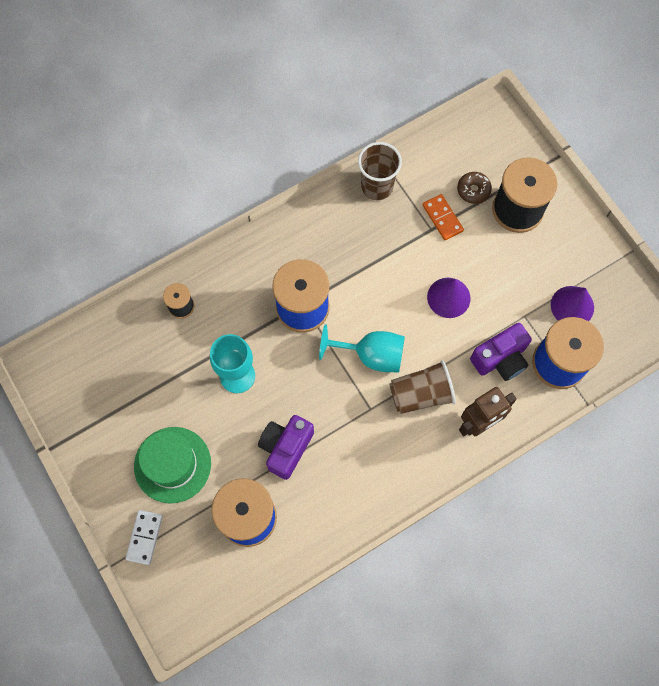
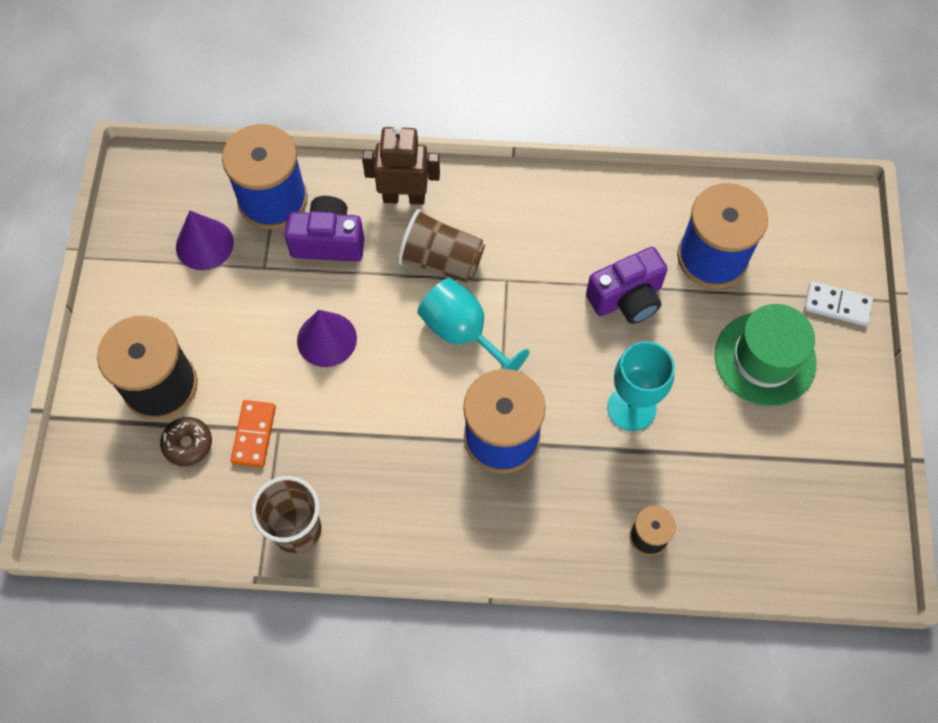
camera: 145 degrees left, 5 degrees down
white domino [125,510,163,565] -> white domino turned 60 degrees clockwise [804,281,873,326]

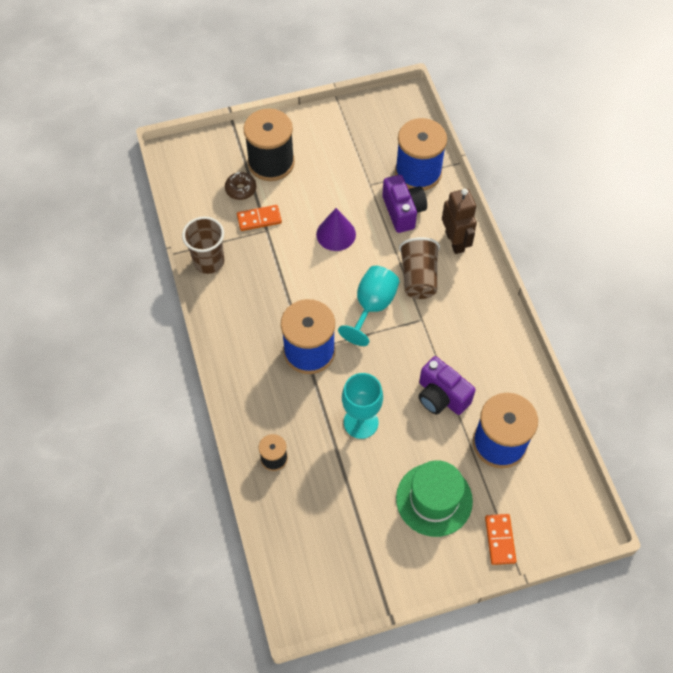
camera: 70 degrees right, 5 degrees down
purple cone [176,211,234,270] -> none
white domino [804,281,873,326] -> orange domino [485,514,517,565]

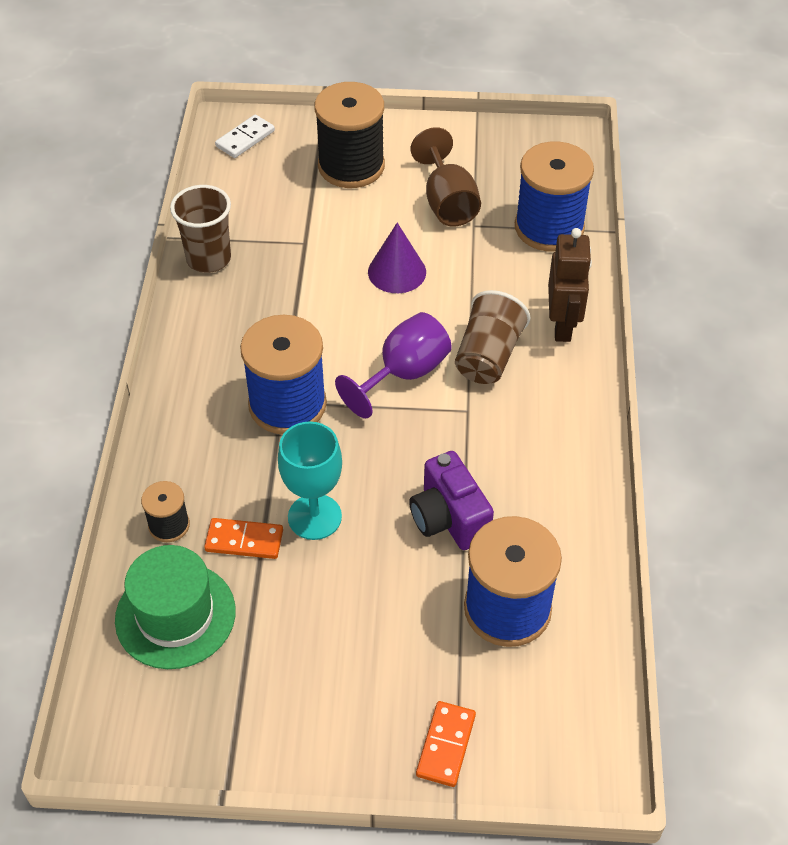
camera: 20 degrees right, 10 degrees down
brown donut [225,172,256,200] -> none
orange domino [237,205,282,231] -> orange domino moved to [204,518,283,559]
turquoise goblet [338,266,399,346] -> purple goblet [335,312,452,418]
purple camera [382,175,427,233] -> none
green hat [396,460,473,537] -> green hat moved to [115,545,236,669]
none -> white domino [215,114,275,158]
none -> brown goblet [411,127,481,227]

